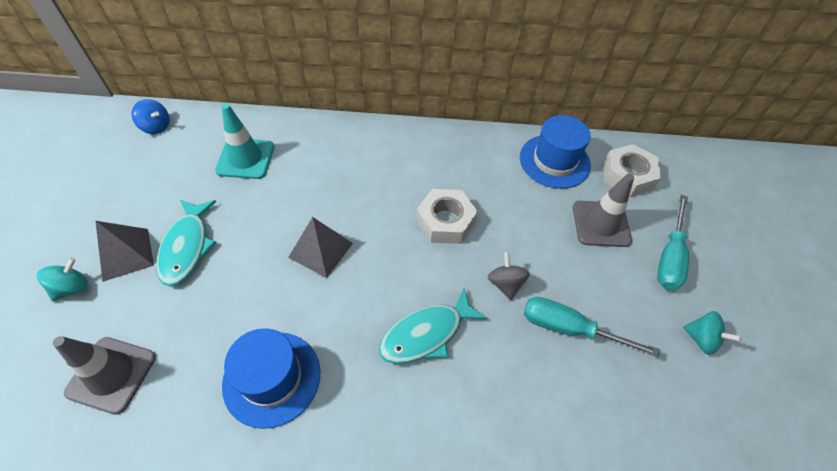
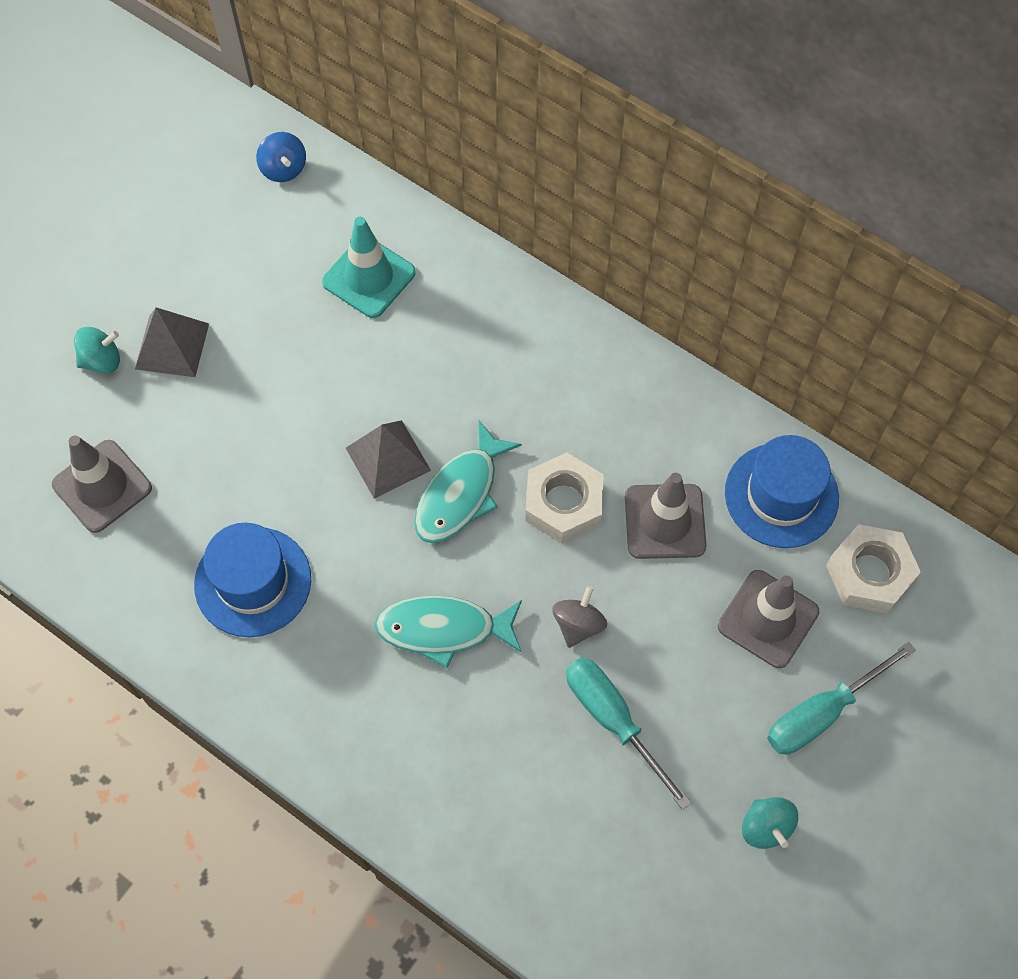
camera: 35 degrees right, 10 degrees up
turquoise fish [156,200,216,286] -> turquoise fish moved to [414,419,522,543]
none -> grey traffic cone [625,473,707,559]

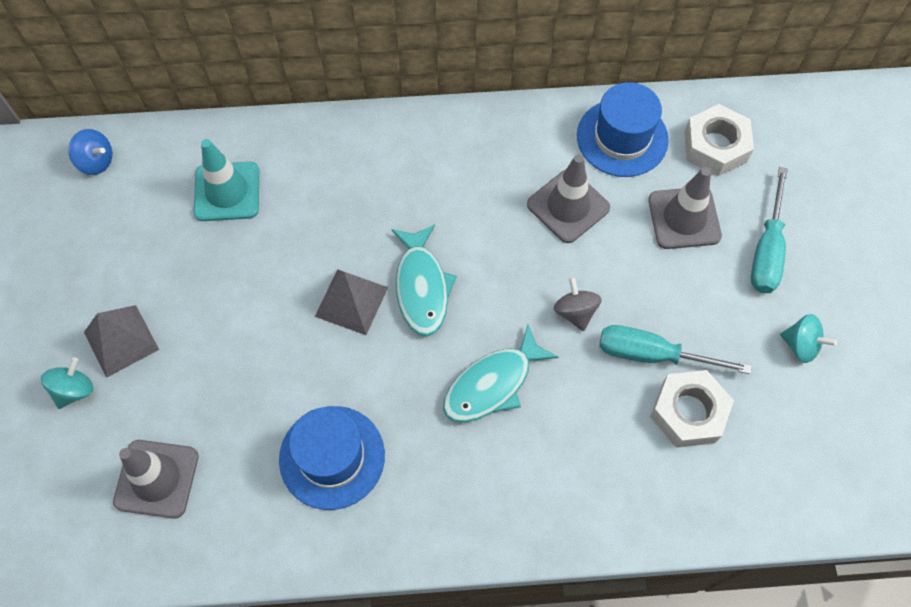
camera: 40 degrees left, 0 degrees up
white nut [525,453,604,544] -> white nut moved to [650,370,734,448]

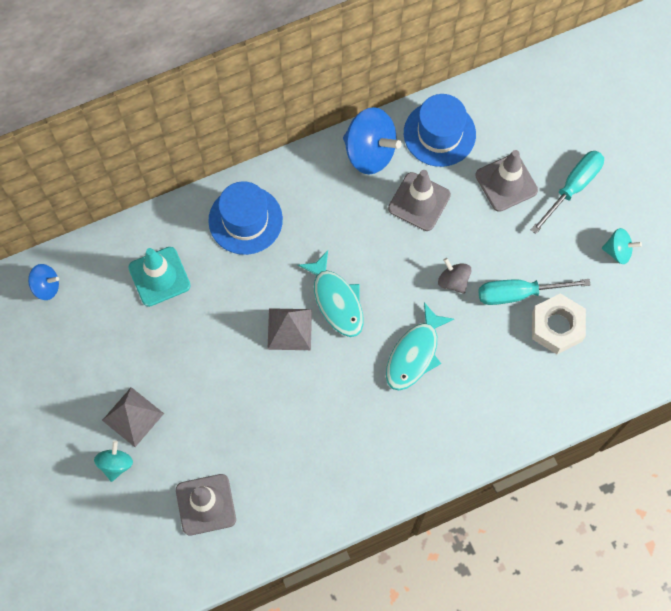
camera: 20 degrees left, 5 degrees up
blue hat [279,406,385,510] -> blue hat moved to [208,181,283,255]
white nut [685,104,754,176] -> none
turquoise screwdriver [751,167,788,293] -> turquoise screwdriver turned 135 degrees counterclockwise [531,151,604,234]
none -> blue spinning top [343,107,402,174]

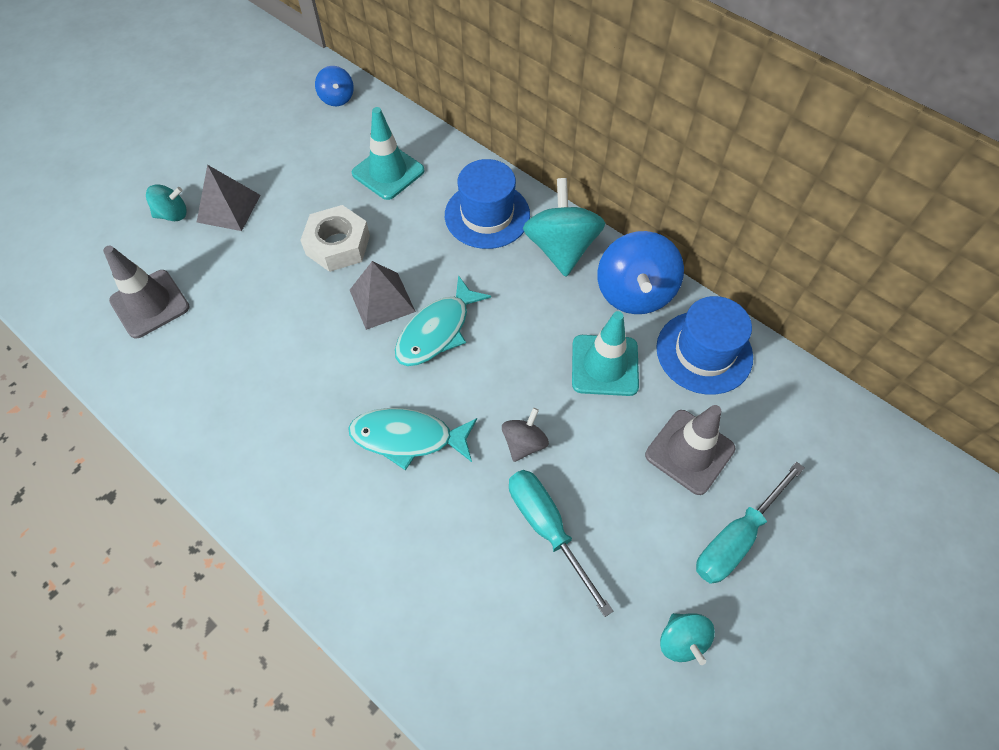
camera: 65 degrees right, 10 degrees down
grey traffic cone [388,170,451,231] -> turquoise traffic cone [572,311,639,396]
turquoise screwdriver [531,151,604,234] -> turquoise screwdriver turned 120 degrees clockwise [696,462,804,584]
white nut [532,293,586,354] -> white nut moved to [300,205,370,272]
none -> turquoise spinning top [523,178,605,277]

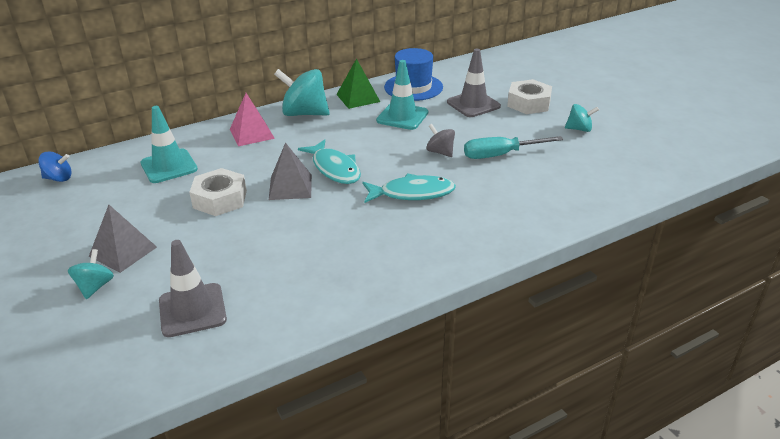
camera: 70 degrees left, 25 degrees down
turquoise fish [348,408,477,470] -> turquoise fish turned 120 degrees counterclockwise [362,173,456,203]
blue hat [445,159,530,249] -> pink pyramid [230,93,275,146]
blue spinning top [597,231,684,314] -> green pyramid [336,58,380,109]
turquoise screwdriver [696,462,804,584] -> white nut [507,79,552,114]

